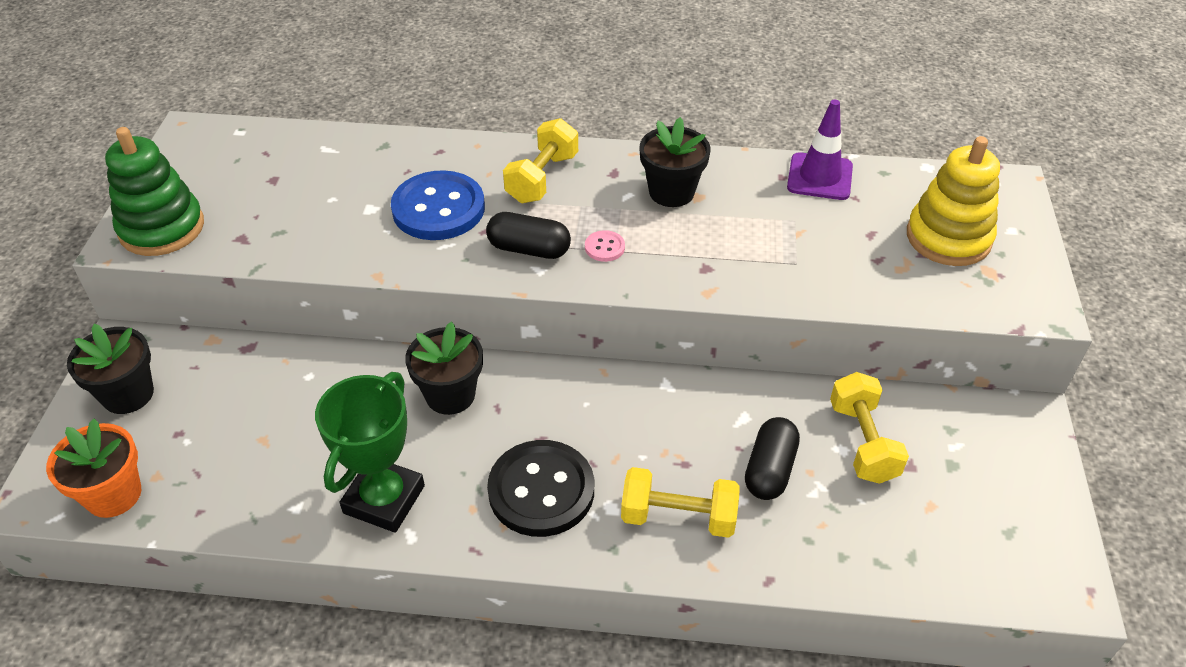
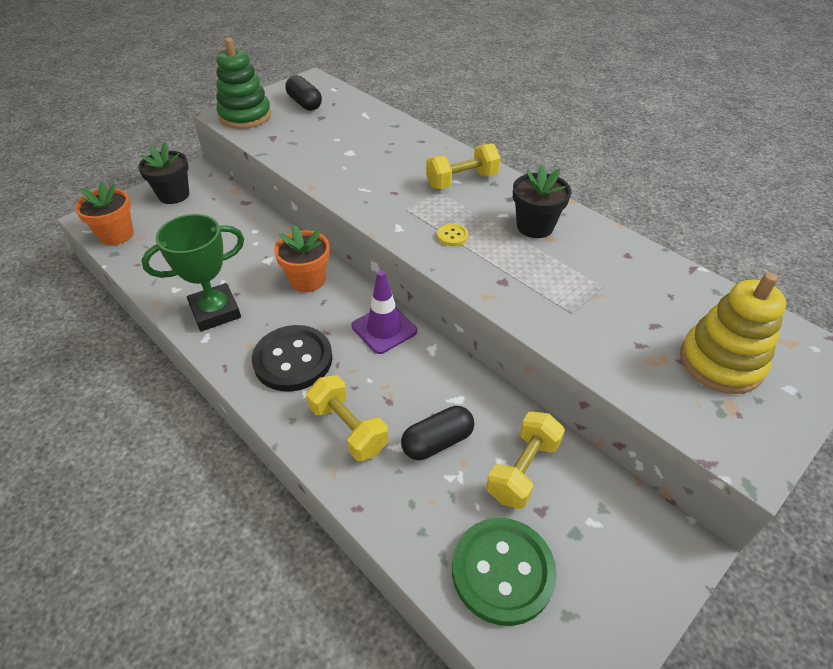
camera: 40 degrees right, 0 degrees up
blue button [391,170,485,240] -> none
black flower pot [405,321,483,415] -> orange flower pot [274,225,330,292]
black capsule [486,212,571,259] -> black capsule moved to [285,75,322,111]
pink button [585,230,625,262] -> yellow button [437,223,468,246]
purple traffic cone [787,100,853,200] -> purple traffic cone moved to [352,270,417,354]
none -> green button [452,518,557,626]

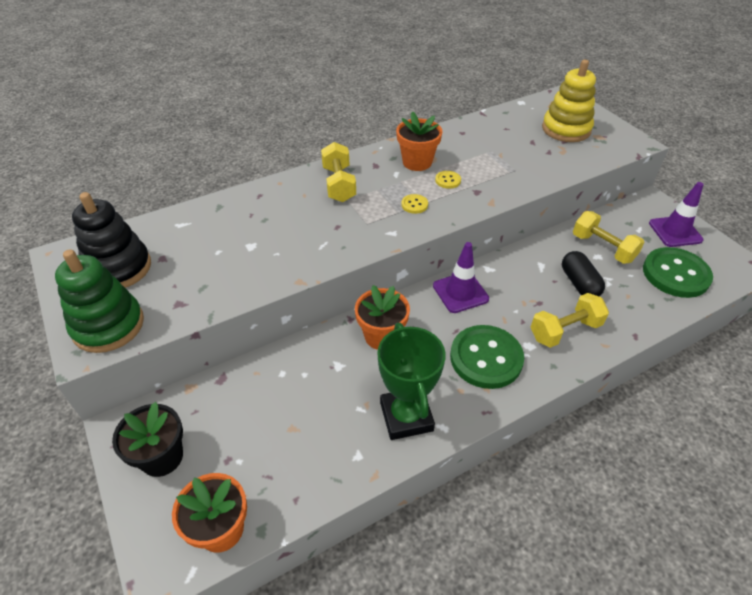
camera: 75 degrees left, 0 degrees up
black button [252,325,332,392] -> green button [450,325,524,389]
black capsule [285,75,322,111] -> black stacking toy [72,192,151,288]
black flower pot [513,165,571,238] -> orange flower pot [396,112,443,171]
none -> yellow button [435,171,461,189]
none -> purple traffic cone [649,182,704,247]

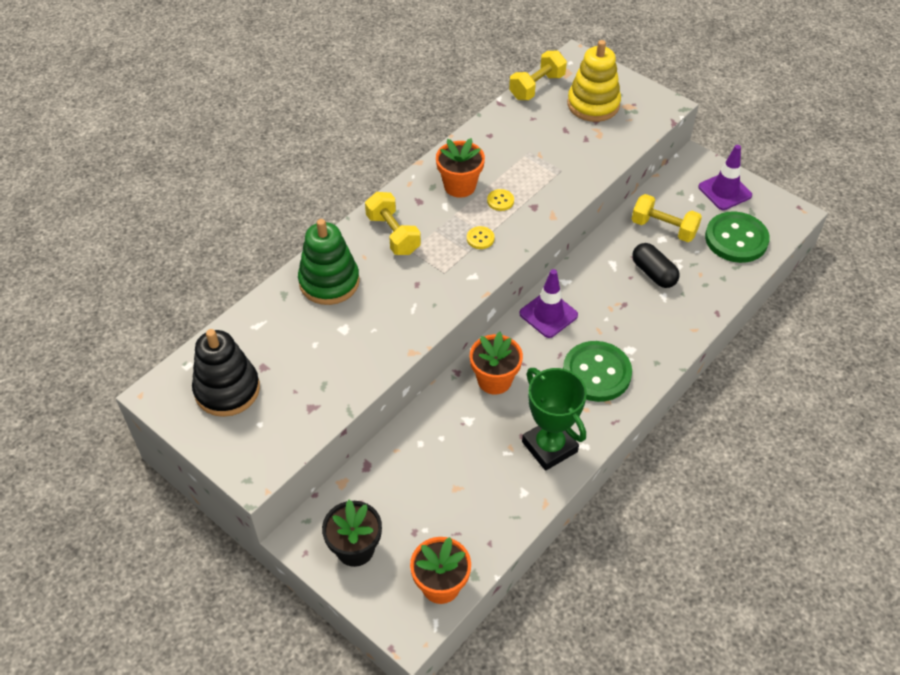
camera: 20 degrees left, 5 degrees up
green stacking toy [55,249,144,353] -> green stacking toy moved to [298,219,360,305]
yellow dumbbell [531,293,609,348] -> yellow dumbbell moved to [509,50,567,100]

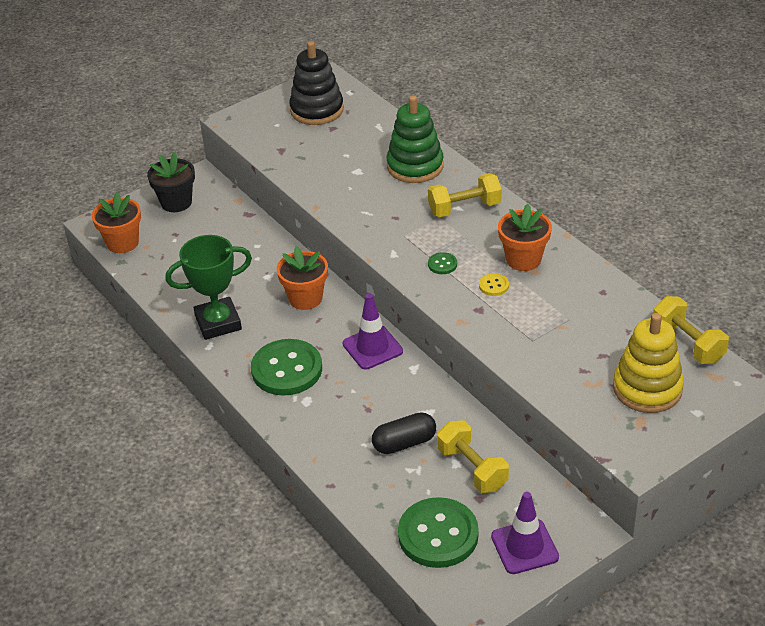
camera: 105 degrees right, 10 degrees down
yellow button [467,226,494,249] -> green button [428,252,457,274]
yellow dumbbell [632,194,702,242] -> yellow dumbbell turned 75 degrees counterclockwise [437,420,509,493]

